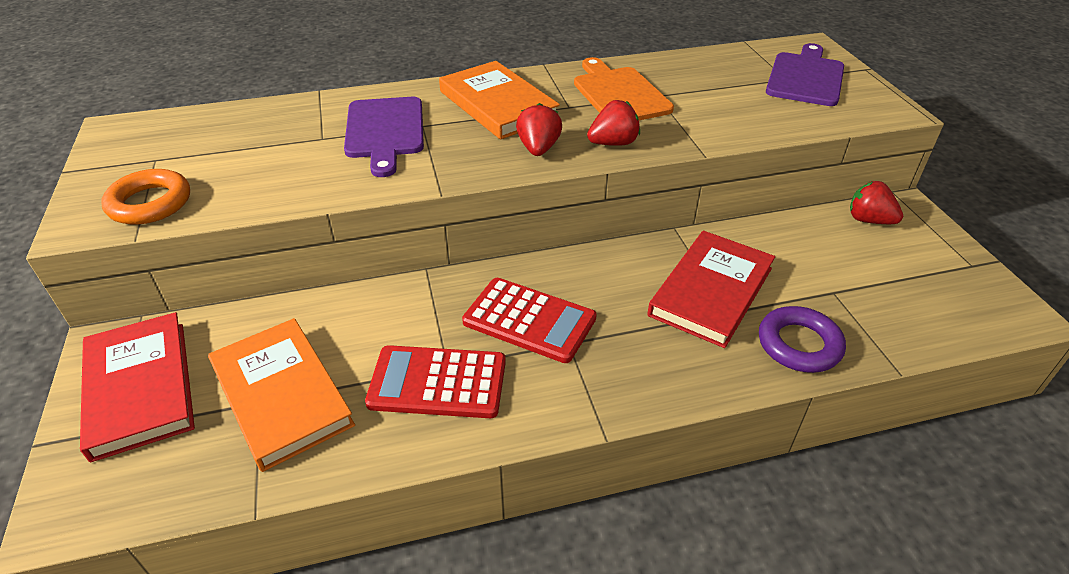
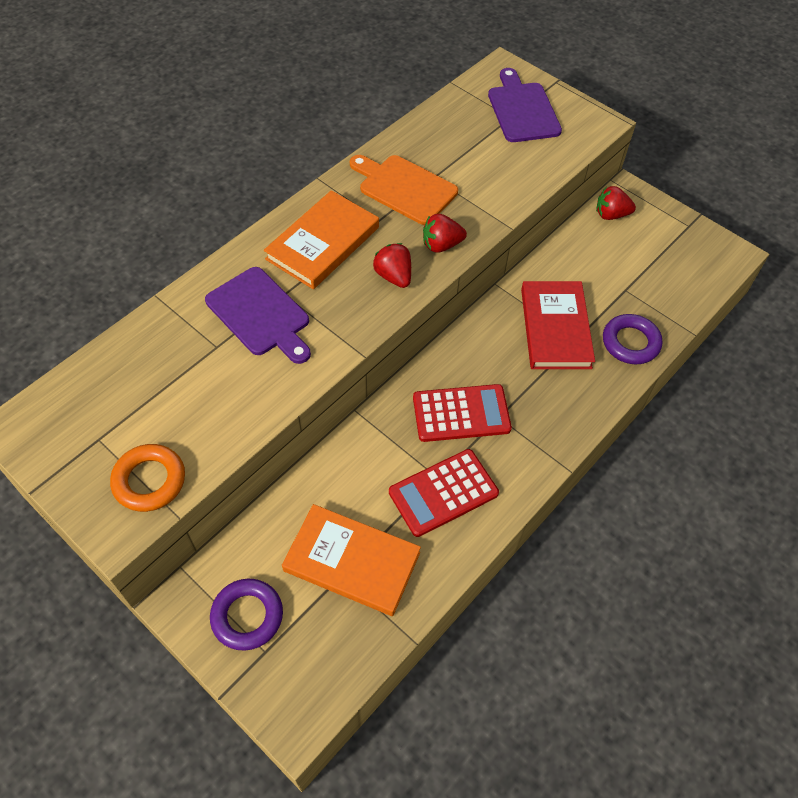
camera: 35 degrees left, 15 degrees up
red book [80,312,195,462] -> purple ring [210,579,283,651]
orange book [439,61,560,140] -> orange book turned 75 degrees counterclockwise [264,190,379,289]
red strawberry [587,100,640,146] -> red strawberry turned 135 degrees counterclockwise [423,214,467,253]

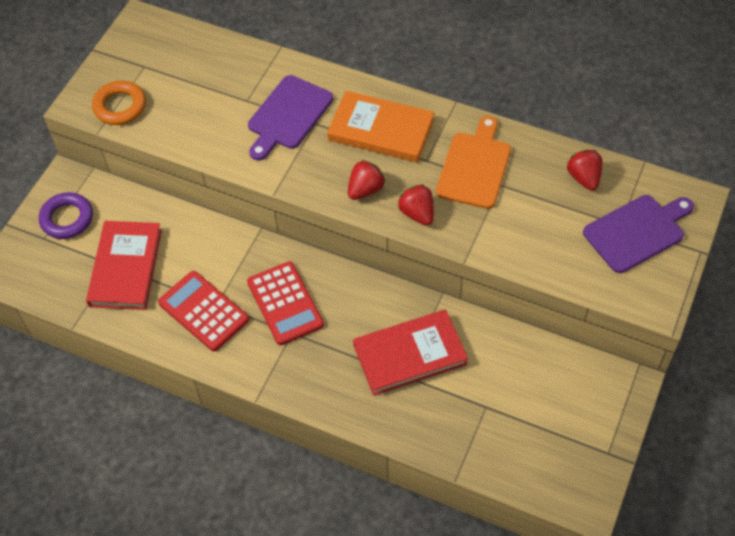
camera: 75 degrees right, 0 degrees up
orange book [282,504,421,616] -> red book [86,221,162,310]
red strawberry [596,186,636,220] -> red strawberry moved to [567,150,603,191]
purple ring [603,314,662,364] -> none

